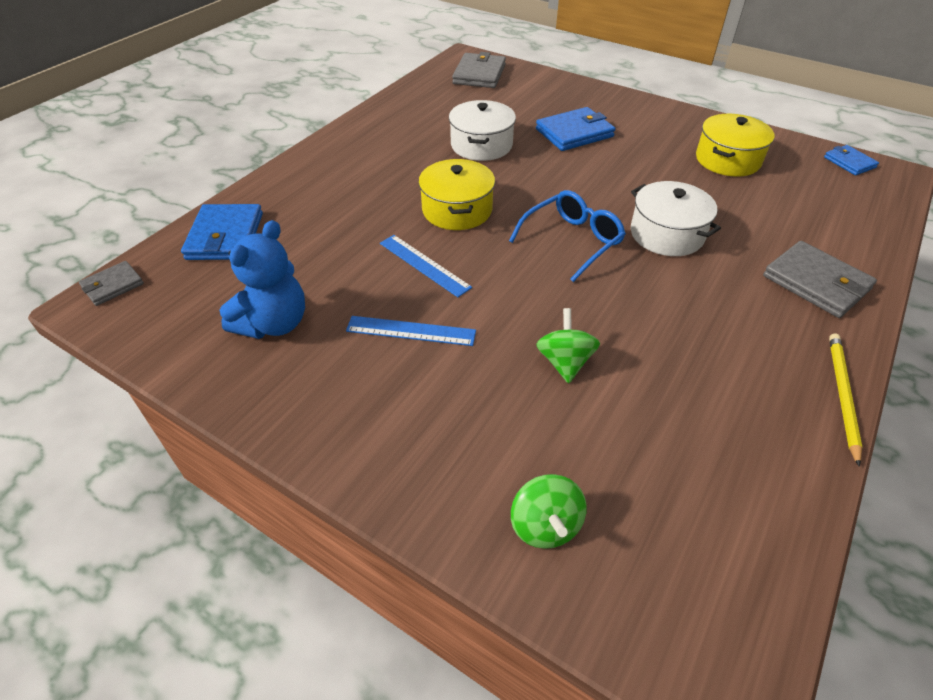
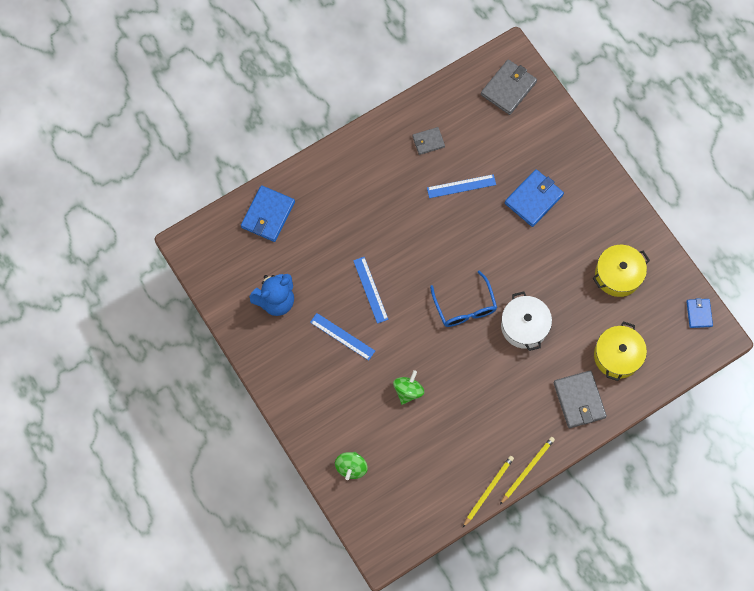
camera: 25 degrees right, 25 degrees up
grey wallet [79,261,144,306] -> grey wallet moved to [412,127,445,155]
yellow pot [419,159,495,230] -> yellow pot moved to [594,321,647,381]
white pot [449,100,516,161] -> blue ruler [427,174,496,198]
blue glasses [509,190,626,282] -> blue glasses turned 90 degrees clockwise [430,271,497,327]
blue wallet [536,107,615,151] -> blue wallet turned 45 degrees counterclockwise [505,169,564,227]
none -> yellow pencil [463,456,514,527]

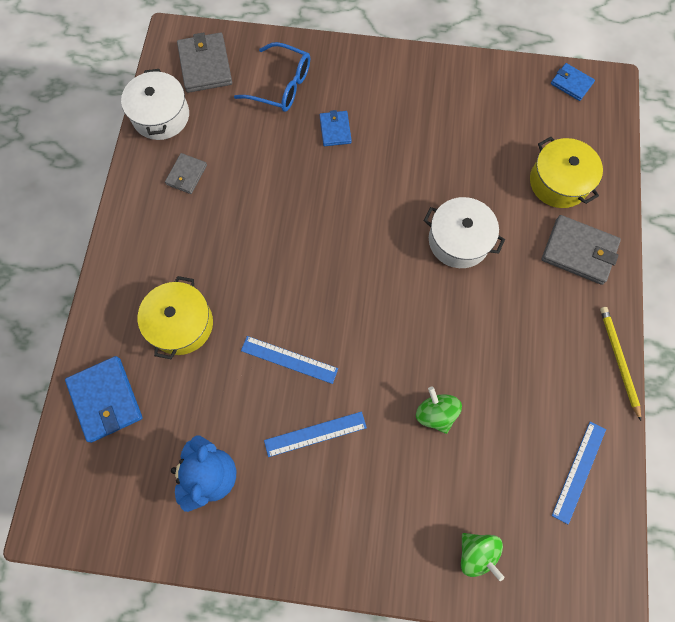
camera: 50 degrees left, 0 degrees up
blue ruler [427,174,496,198] -> blue ruler moved to [552,421,606,525]
blue glasses [430,271,497,327] -> blue glasses moved to [234,42,310,112]
yellow pencil [463,456,514,527] -> none
blue wallet [505,169,564,227] -> blue wallet [320,110,352,146], size x0.59
yellow pot [593,245,650,297] -> yellow pot moved to [138,276,213,359]
none -> white pot [121,69,189,140]

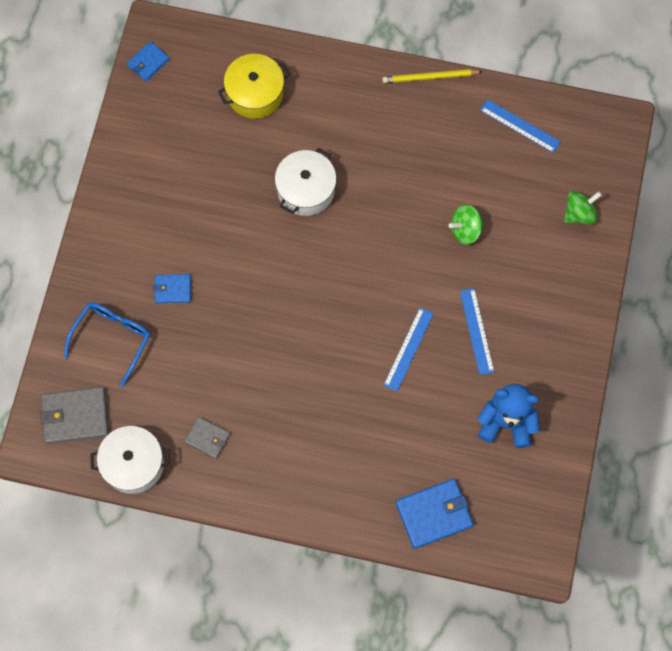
camera: 85 degrees left, 0 degrees up
yellow pot [138,276,213,359] -> none
grey wallet [541,215,621,285] -> none

